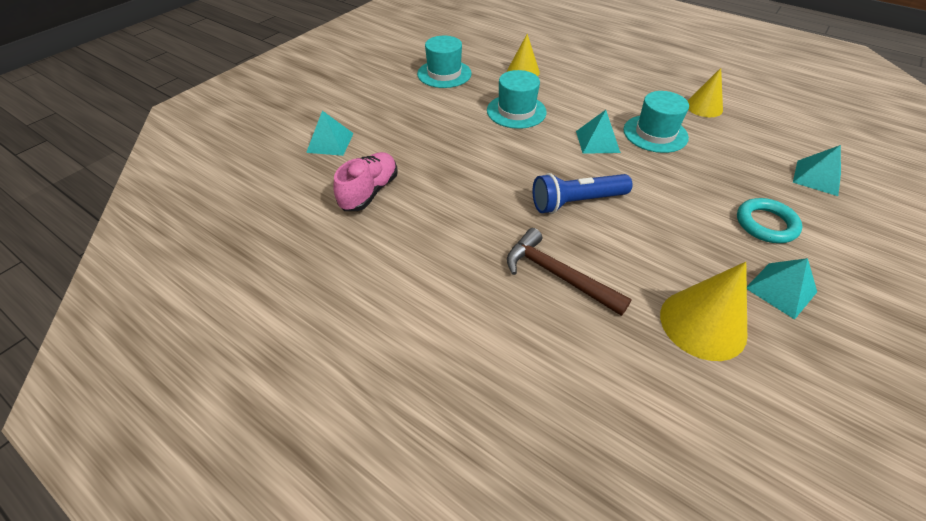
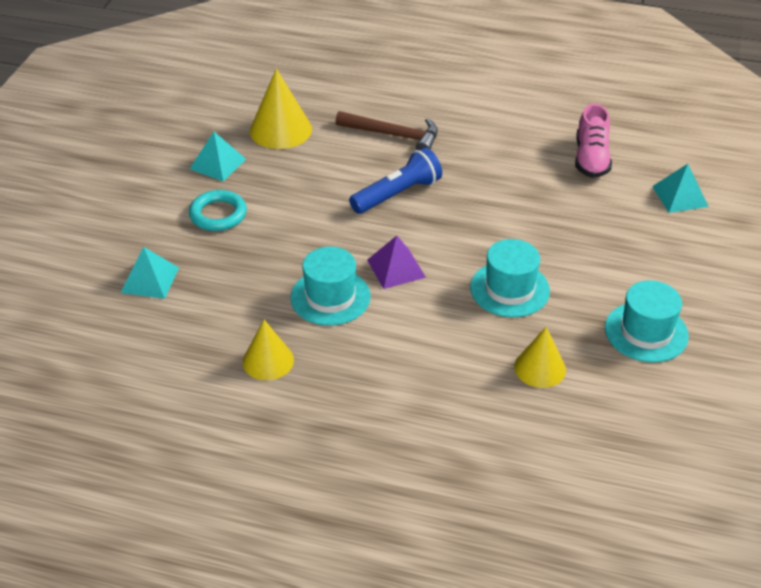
camera: 160 degrees right, 5 degrees down
turquoise pyramid [576,110,621,154] -> purple pyramid [367,236,426,289]

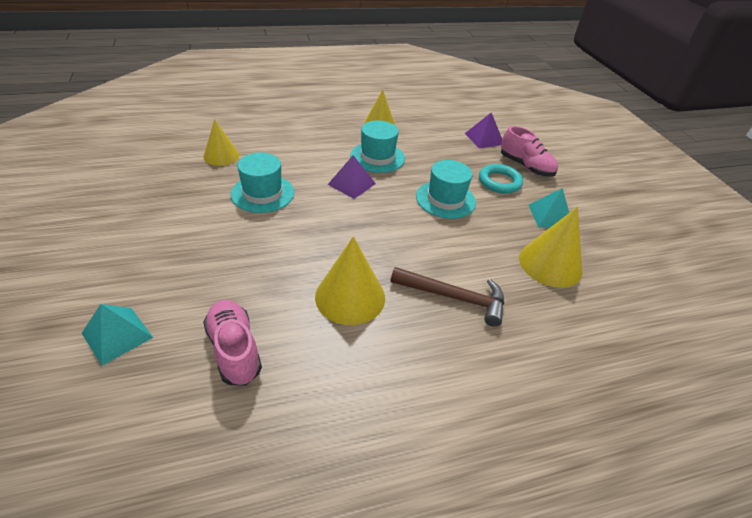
camera: 145 degrees right, 0 degrees up
turquoise pyramid [121,247,179,299] -> purple pyramid [465,112,502,148]
brown hammer [336,111,438,150] -> brown hammer turned 150 degrees counterclockwise [391,267,504,327]
blue flashlight [349,147,442,214] -> none
turquoise hat [605,280,689,363] -> turquoise hat moved to [416,160,476,219]
none -> yellow cone [315,236,385,325]
none -> pink shoe [501,126,558,177]

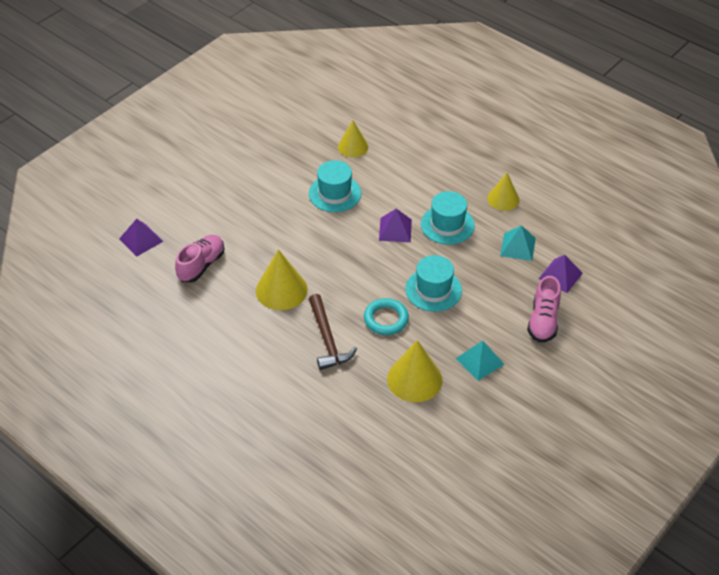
camera: 60 degrees right, 5 degrees up
turquoise pyramid [82,304,153,366] -> turquoise pyramid moved to [500,225,536,261]
turquoise ring [479,164,523,194] -> turquoise ring moved to [364,298,409,335]
none -> purple pyramid [119,219,163,257]

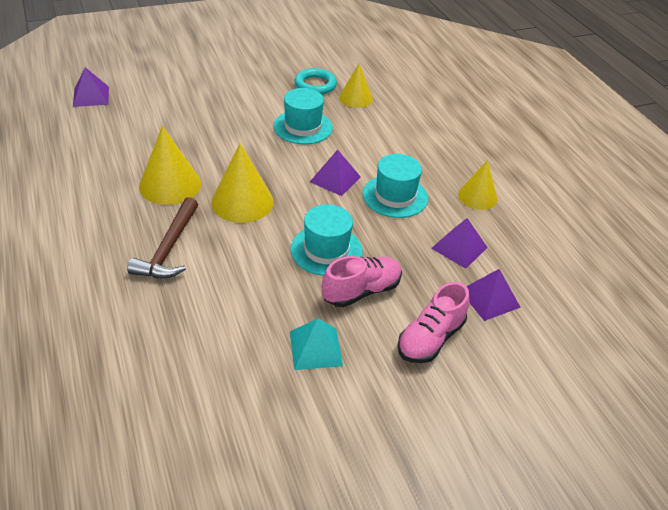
camera: 25 degrees right, 5 degrees down
pink shoe [175,235,224,282] -> pink shoe moved to [322,256,402,307]
turquoise ring [364,298,409,335] -> turquoise ring moved to [295,68,337,95]
yellow cone [387,340,443,402] -> yellow cone moved to [211,143,274,223]
turquoise pyramid [500,225,536,261] -> purple pyramid [431,218,488,269]

